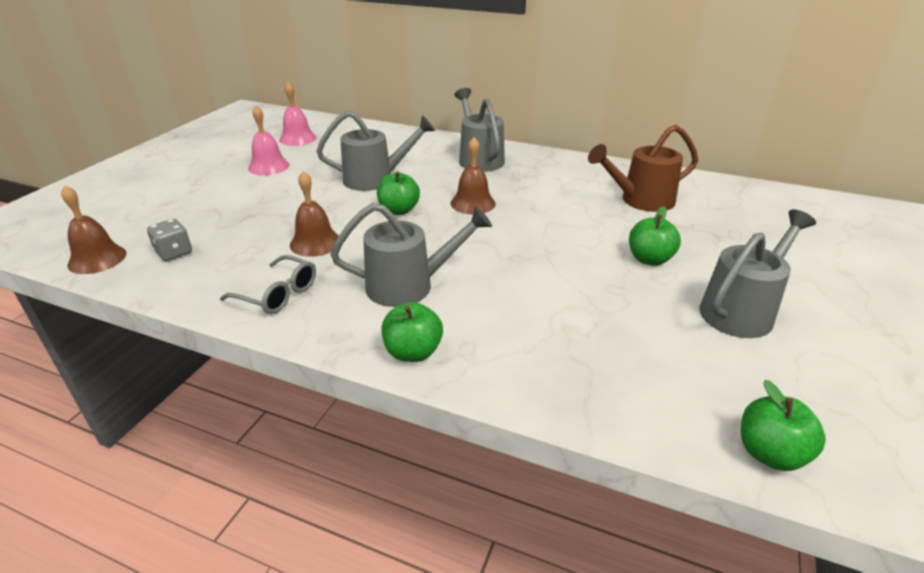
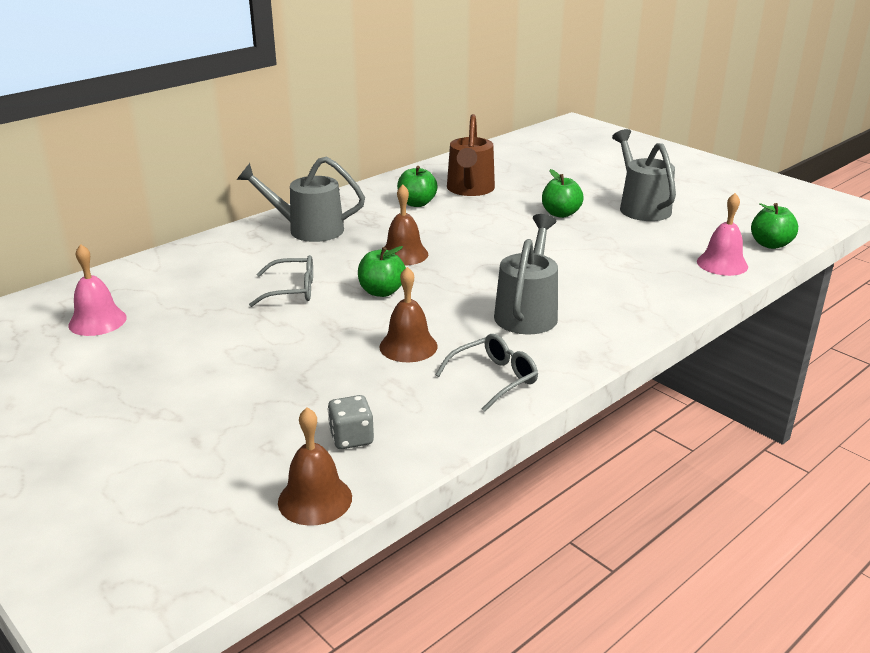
camera: 65 degrees left, 5 degrees down
pink bell [248,106,290,175] -> pink bell moved to [697,193,748,276]
grey watering can [316,111,435,191] -> grey glasses [249,255,313,307]
green apple [382,302,443,362] -> green apple moved to [397,166,438,207]

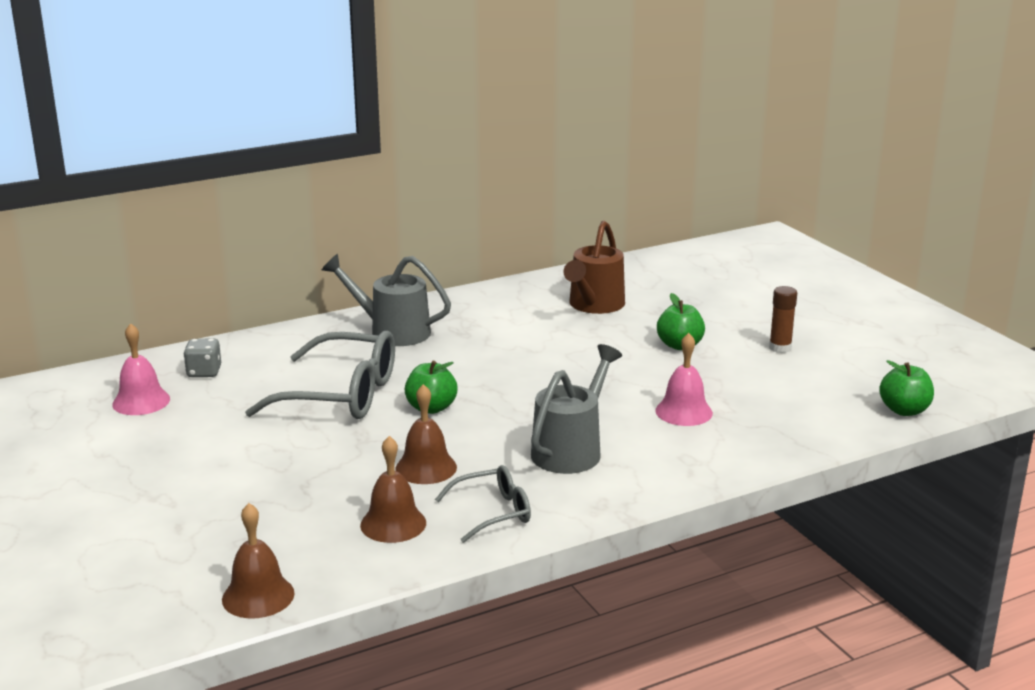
camera: 15 degrees right, 5 degrees down
grey glasses [249,255,313,307] -> grey glasses [245,331,395,419], size x1.84
grey dice [327,395,374,449] -> grey dice moved to [184,339,221,377]
brown bell [385,184,428,266] -> brown bell moved to [360,436,426,543]
green apple [397,166,438,207] -> none
grey watering can [612,129,676,221] -> brown glue stick [769,286,797,353]
pink bell [697,193,748,276] -> pink bell moved to [655,333,713,426]

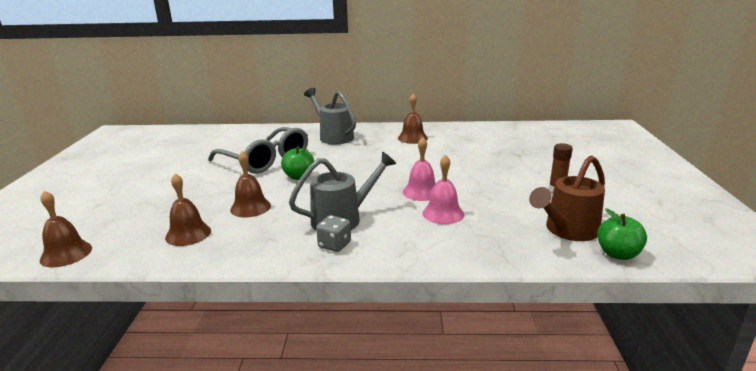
camera: 30 degrees right, 0 degrees up
pink bell [112,323,170,415] -> pink bell moved to [403,137,436,201]
grey dice [184,339,221,377] -> grey dice moved to [316,215,351,252]
grey glasses [435,465,531,543] -> none
brown watering can [563,221,625,314] -> brown watering can moved to [529,156,605,241]
green apple [657,293,705,350] -> none
none -> brown bell [398,93,428,144]

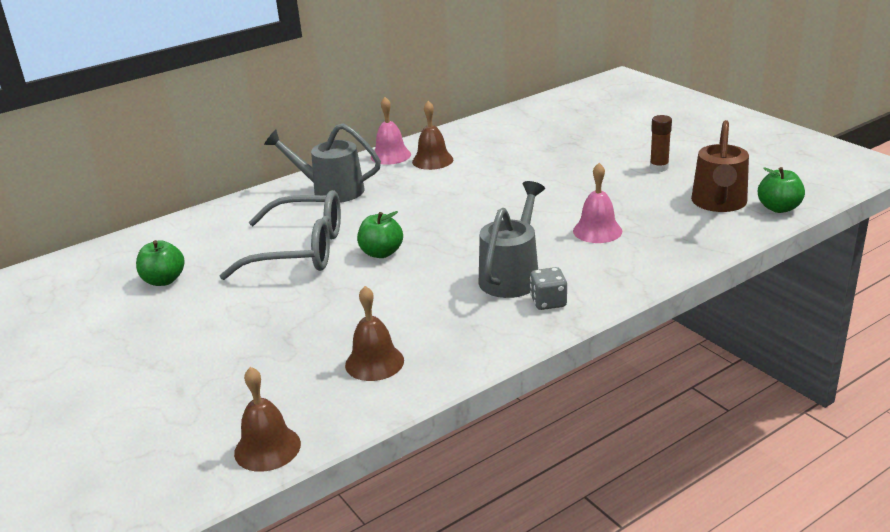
camera: 35 degrees left, 5 degrees up
brown bell [230,151,271,218] -> none
pink bell [403,137,436,201] -> pink bell moved to [371,97,411,165]
none -> green apple [136,240,185,286]

